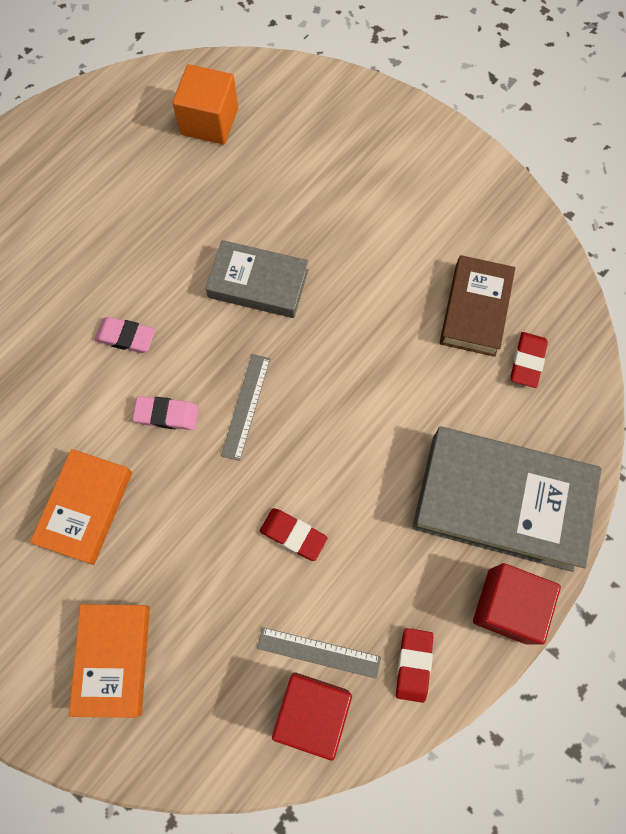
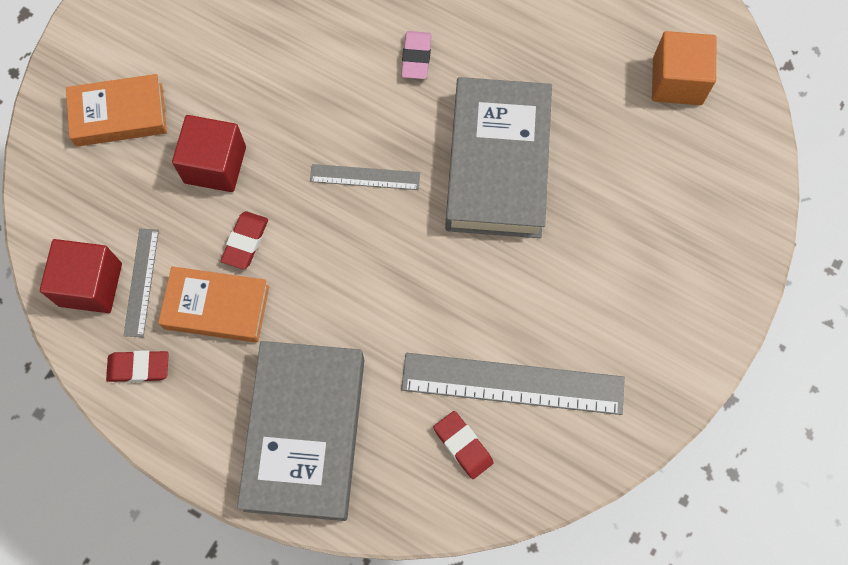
camera: 80 degrees right, 0 degrees up
orange book [30,449,132,565] -> orange book moved to [158,266,269,343]
pink eraser [133,396,199,430] -> none
grey book [205,240,308,318] -> grey book [445,77,552,238], size x1.64
brown book [440,255,515,357] -> grey ruler [401,353,625,415]
red cube [473,563,561,644] -> red cube moved to [172,115,246,192]
red eraser [511,332,548,388] -> red eraser turned 45 degrees clockwise [434,411,494,479]

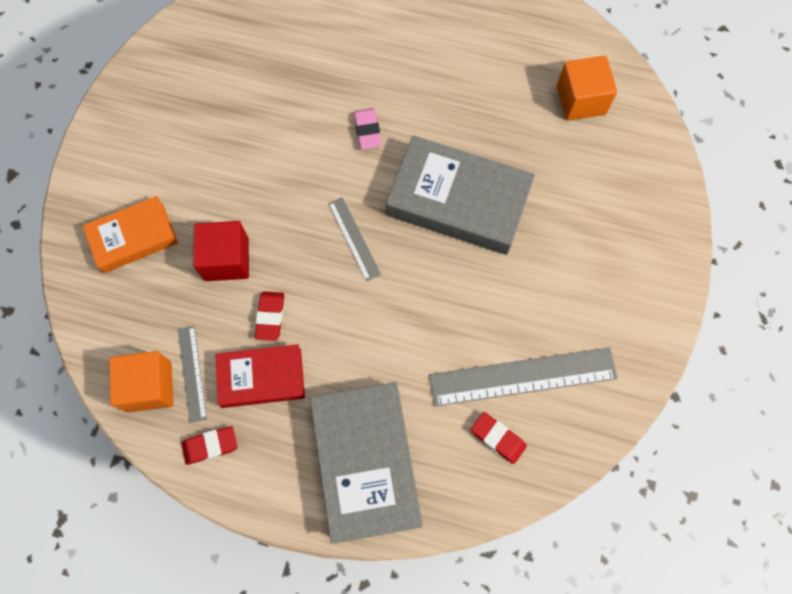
camera: 15 degrees left, 0 degrees up
red cube [40,239,122,313] -> orange cube [109,351,173,413]
orange book [158,266,269,343] -> red book [215,344,305,408]
grey ruler [310,164,420,190] -> grey ruler turned 75 degrees clockwise [328,197,381,281]
grey book [445,77,552,238] -> grey book turned 60 degrees counterclockwise [386,135,535,255]

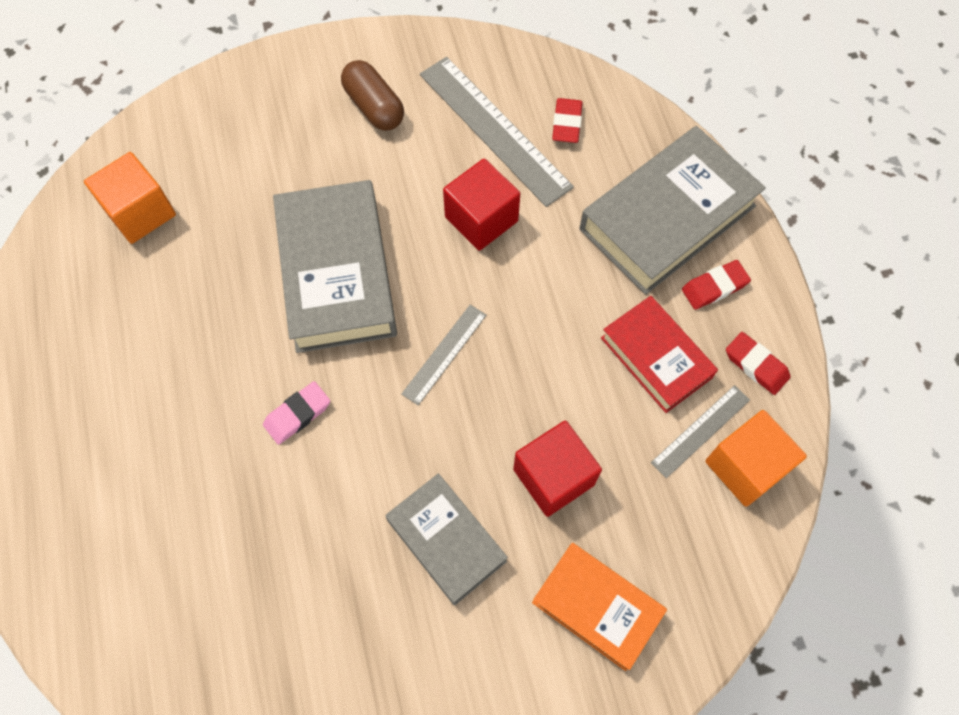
camera: 120 degrees left, 5 degrees down
red eraser [255,291,284,341] -> red eraser moved to [682,260,751,310]
none -> brown capsule [341,60,404,131]
none -> grey book [386,473,508,605]
none -> red cube [443,159,520,251]

